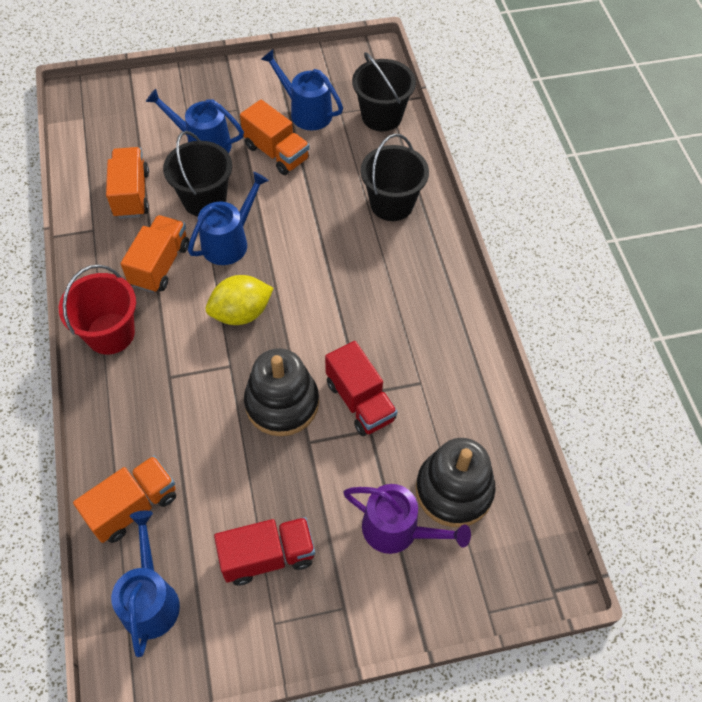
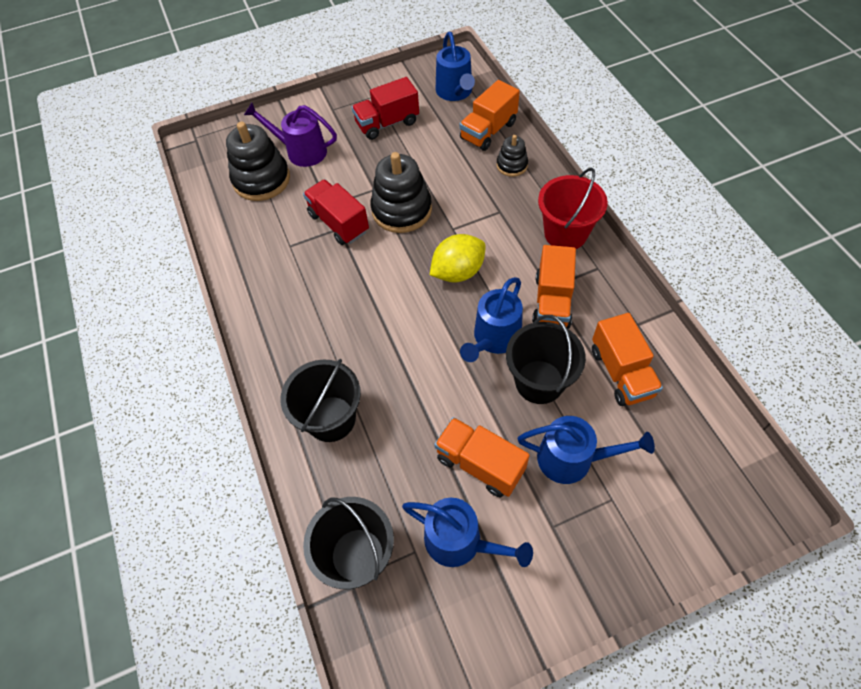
camera: 175 degrees right, 0 degrees up
none -> black stacking toy [496,135,528,177]

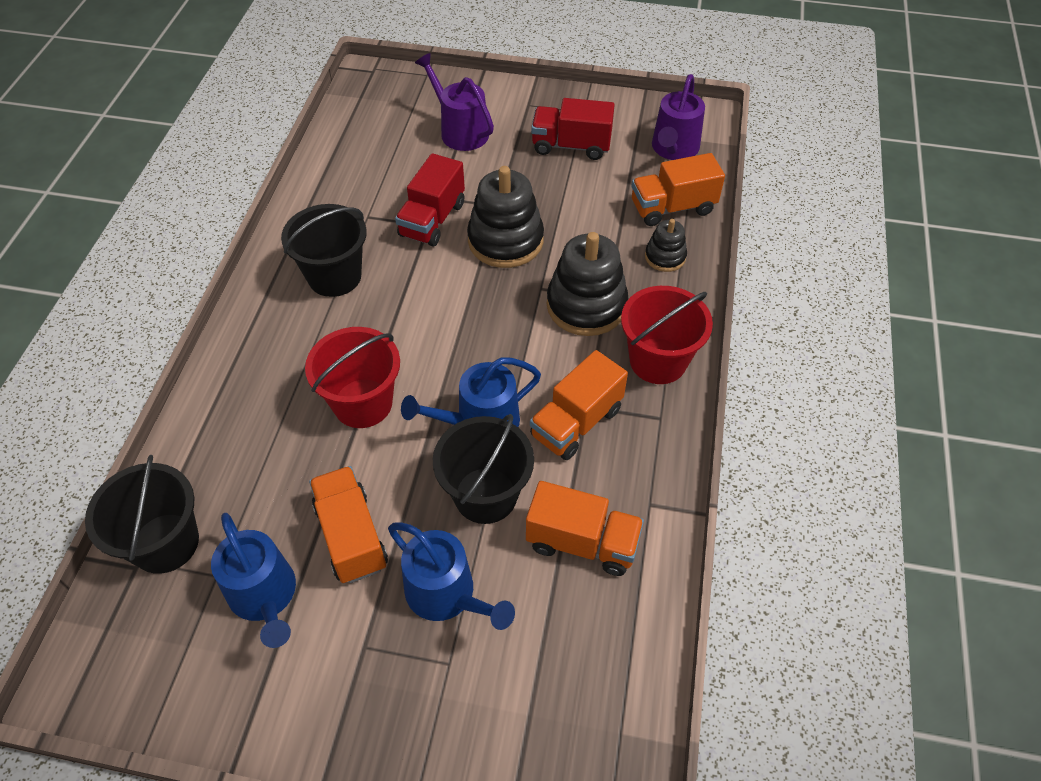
camera: 30 degrees right, 5 degrees down
black stacking toy [226,122,290,201] -> black stacking toy moved to [547,232,628,336]
black bucket [281,359,361,442] -> black bucket moved to [281,204,367,297]
red truck [303,179,369,245] -> red truck turned 150 degrees counterclockwise [395,153,465,247]
yellow lemon [430,234,486,283] -> none
blue watering can [436,32,475,101] -> purple watering can [652,74,705,160]
orange truck [592,313,663,406] -> orange truck turned 90 degrees counterclockwise [526,481,644,576]
none -> red bucket [305,327,400,428]

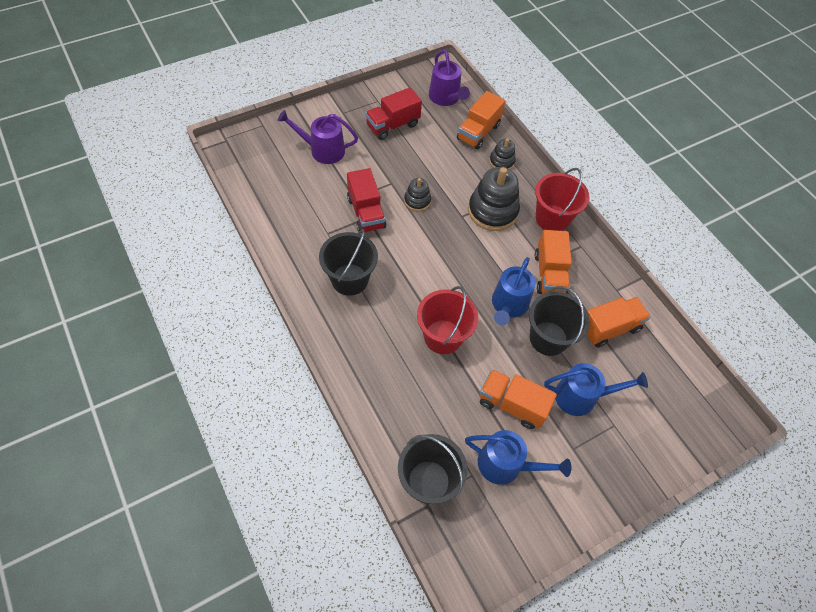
camera: 45 degrees left, 5 degrees up
black stacking toy [467,166,544,268] -> black stacking toy [404,178,431,211], size x0.53

